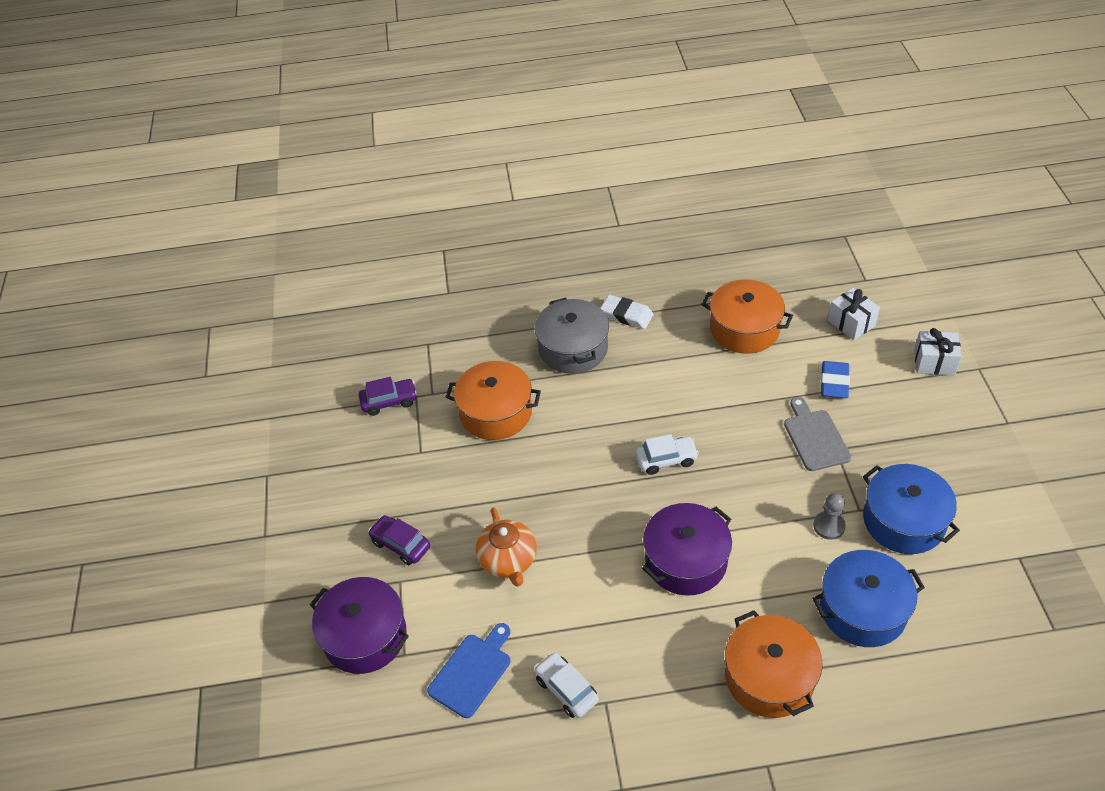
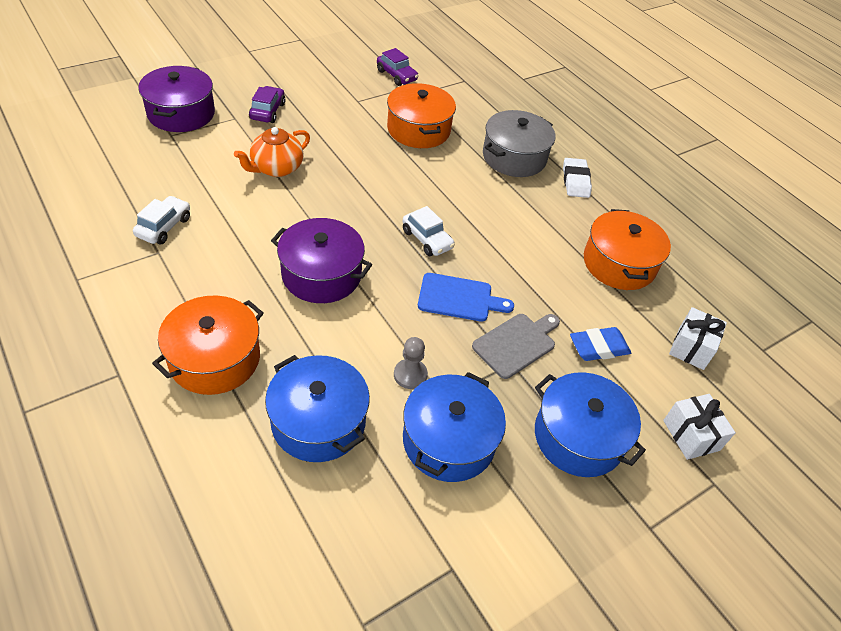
camera: 55 degrees right, 0 degrees up
blue cutting board [427,623,510,718] -> blue cutting board moved to [418,273,514,322]
none -> blue pot [535,372,646,477]

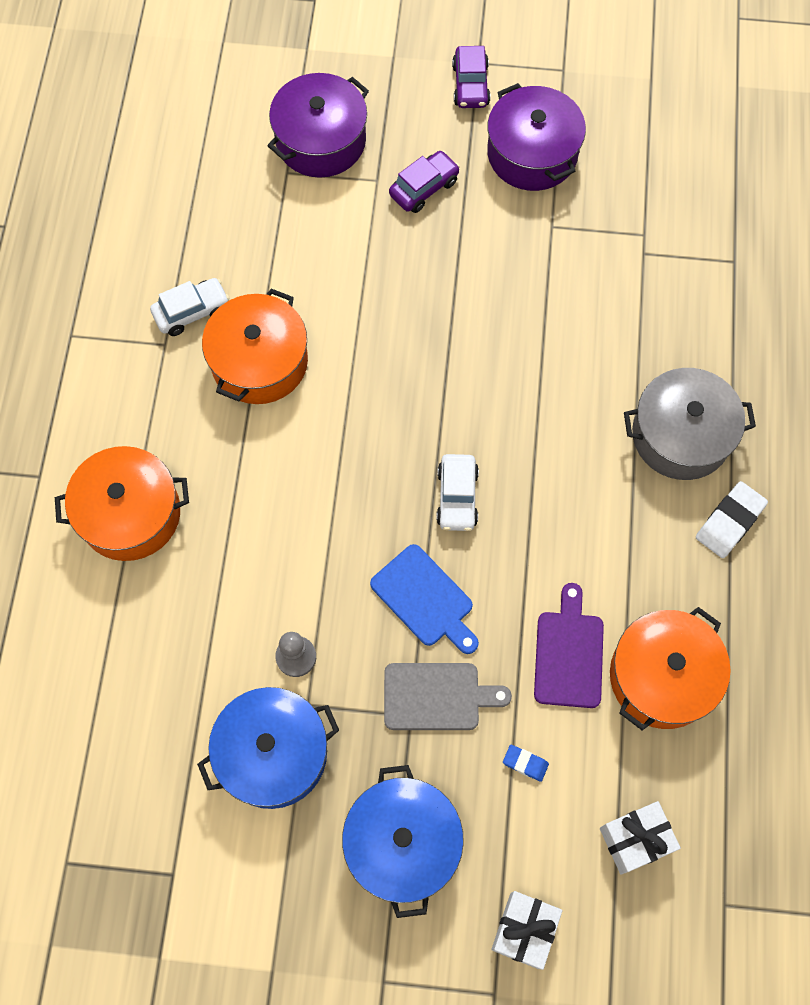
camera: 45 degrees right, 20 degrees up
orange teapot [234,127,310,177] -> none
blue pot [265,355,370,462] -> none
purple pot [271,218,372,303] -> purple pot moved to [487,83,586,191]
purple car [377,48,419,86] -> purple car moved to [452,46,490,108]
orange pot [387,83,456,148] -> orange pot moved to [202,288,308,404]
blue eraser [570,327,631,361] -> blue eraser [503,745,549,782], size x0.55
none -> purple cutting board [534,583,604,708]

